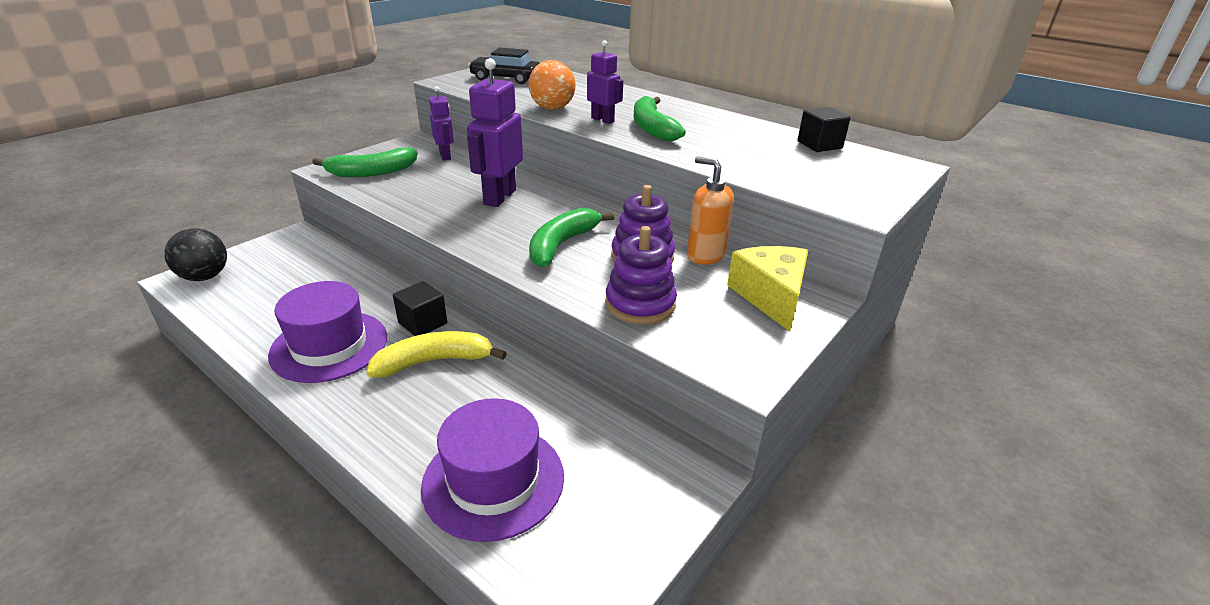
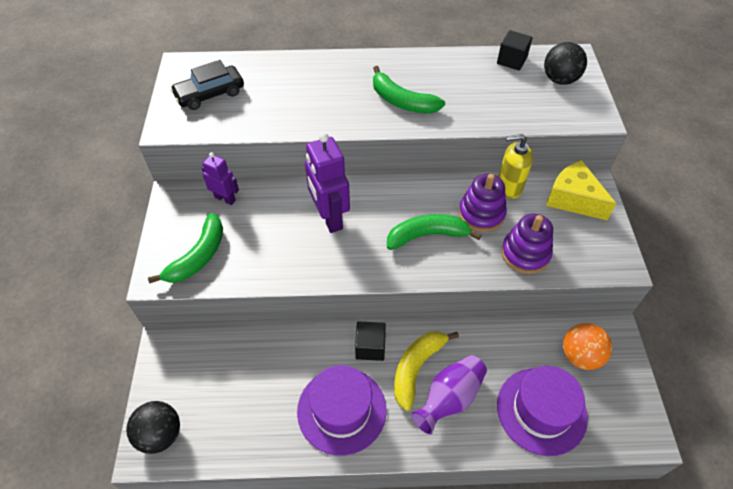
camera: 40 degrees left, 20 degrees up
orange ball [528,60,575,110] -> orange ball moved to [563,323,612,370]
green banana [529,208,615,267] -> green banana turned 90 degrees clockwise [387,214,481,250]
purple robot [587,40,623,124] -> none
orange soap dispenser [687,156,734,265] -> yellow soap dispenser [498,134,533,199]
none -> purple vase [411,355,487,434]
none -> black ball [544,42,587,85]

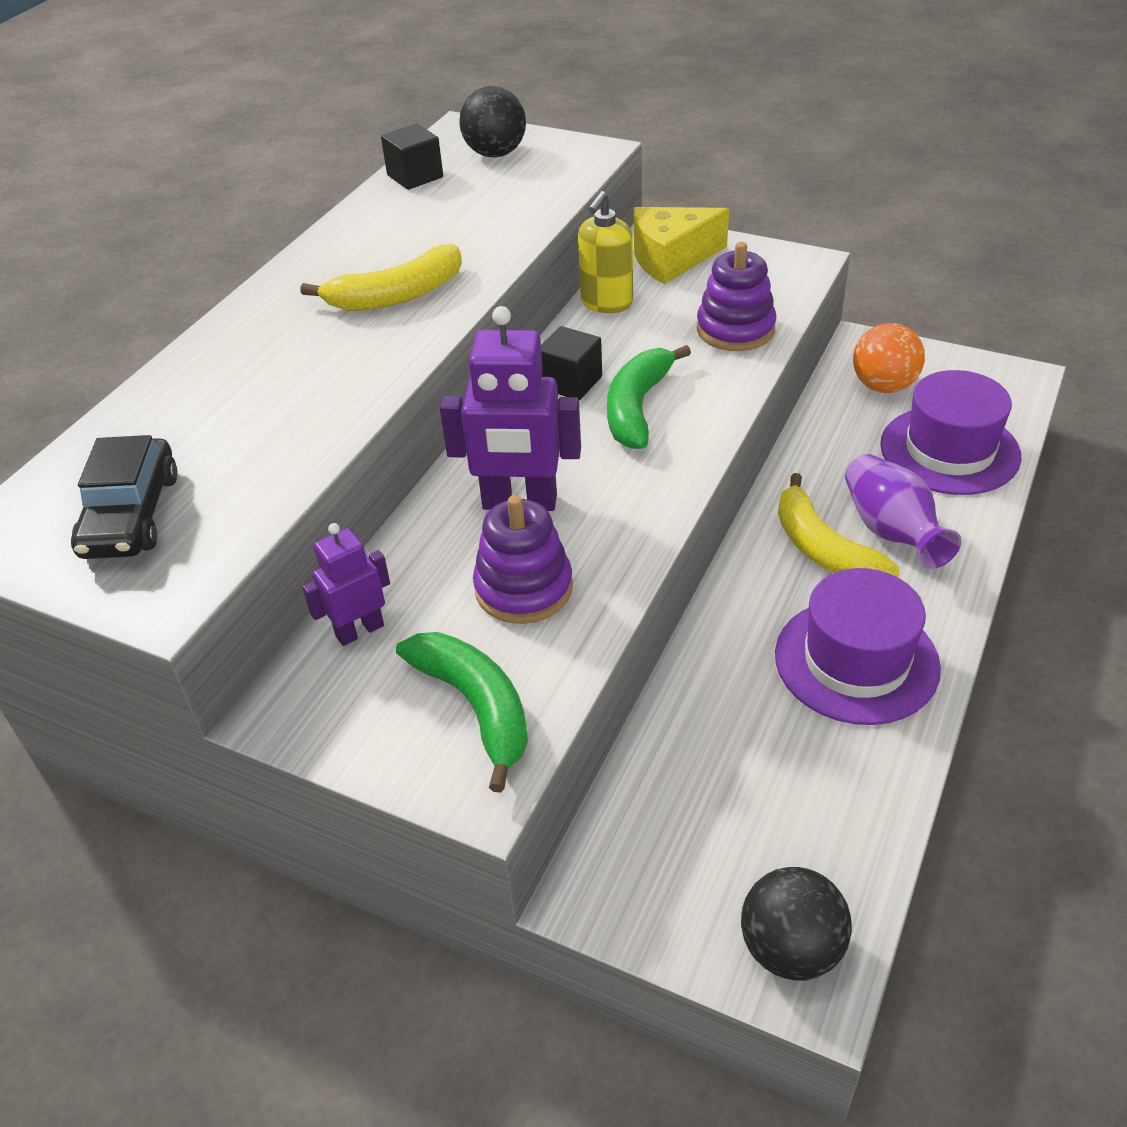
camera: 60 degrees left, 10 degrees down
black cube [355,321,386,361] -> black cube moved to [541,326,602,400]
green banana [373,66,445,114] -> yellow banana [300,244,462,311]
purple stacking toy [459,174,507,232] -> purple stacking toy moved to [473,495,573,624]

